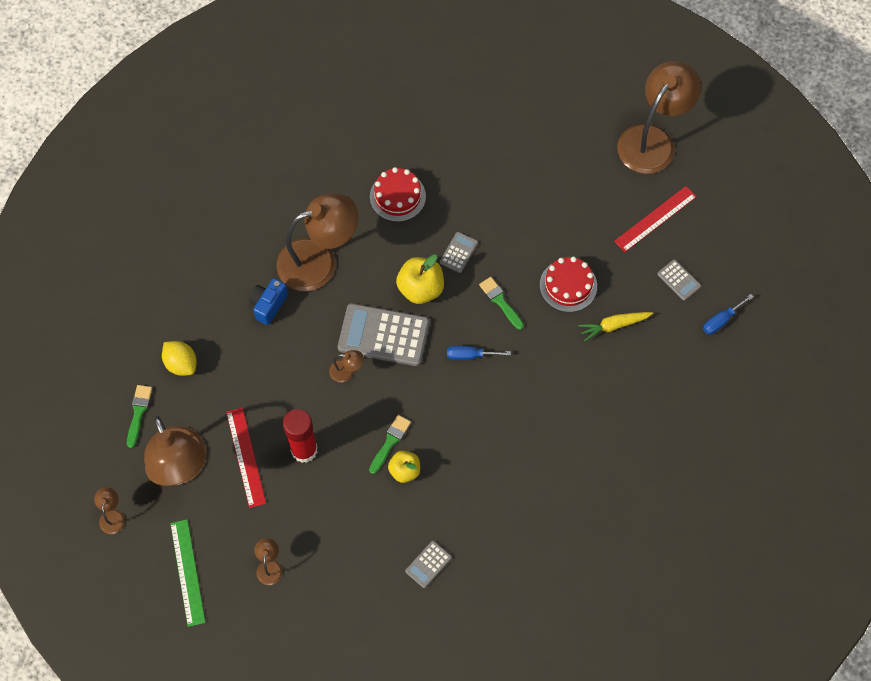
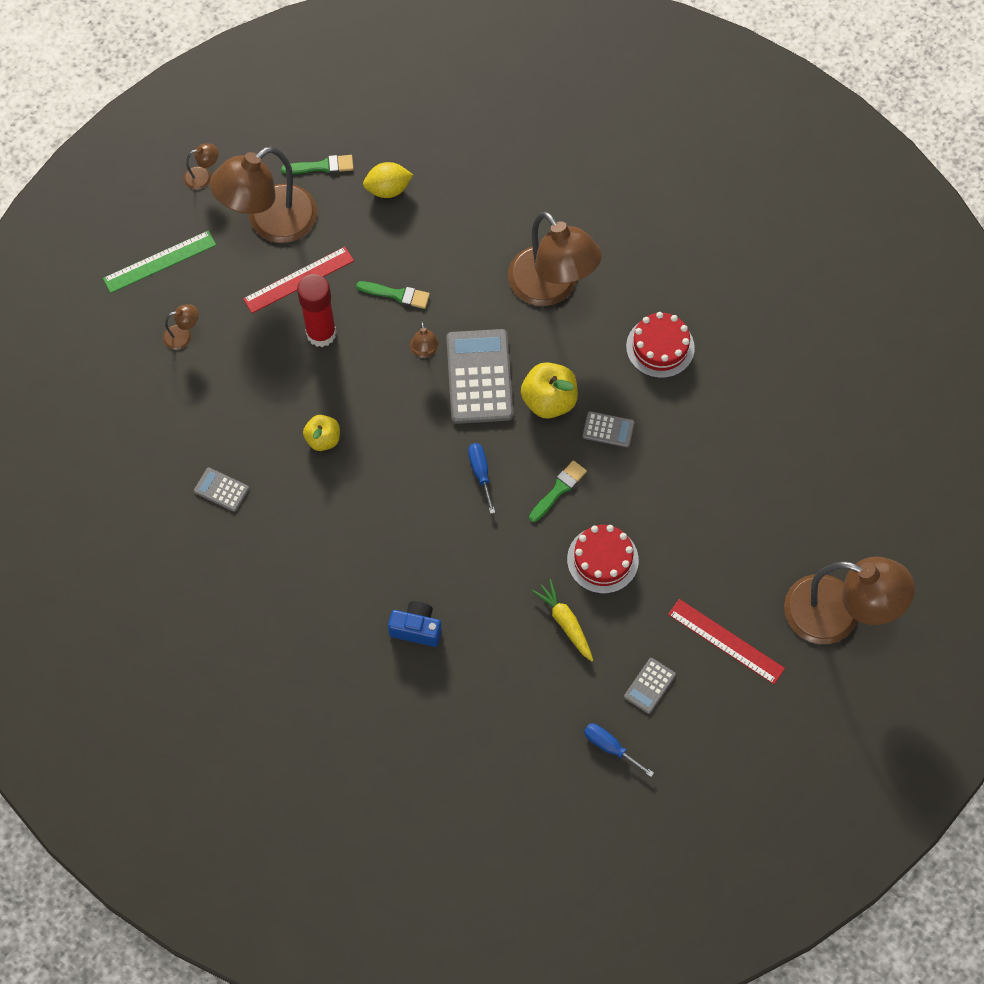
camera: 75 degrees right, 0 degrees up
yellow lemon [162,341,197,376] -> yellow lemon turned 45 degrees clockwise [363,162,413,198]
blue camera [249,278,288,325] -> blue camera moved to [388,601,442,647]
green brush [369,415,411,474] -> green brush moved to [356,281,430,309]

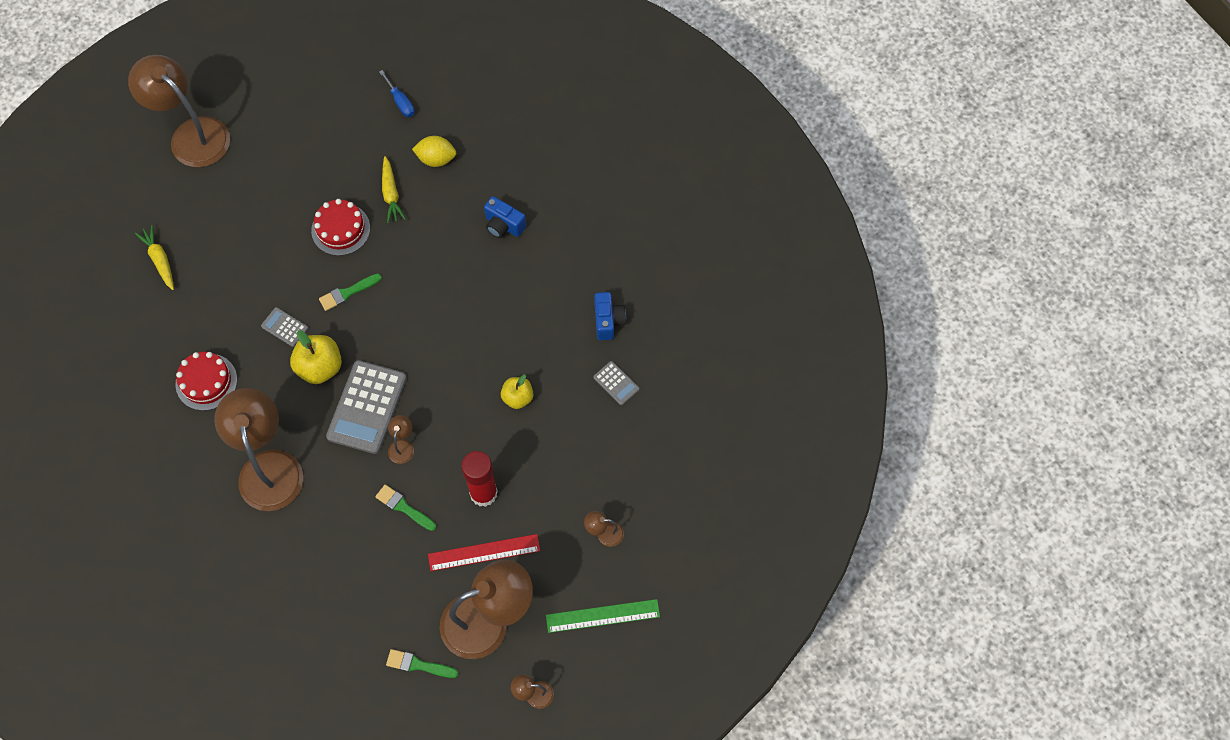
camera: 160 degrees left, 0 degrees up
yellow lemon [363,162,413,198] -> yellow lemon moved to [412,136,457,167]
blue screwdriver [468,443,495,514] -> none
grey calculator [624,658,676,714] -> none
red ruler [668,599,785,684] -> none
none -> yellow carrot [135,225,174,290]
none -> blue camera [594,292,626,340]

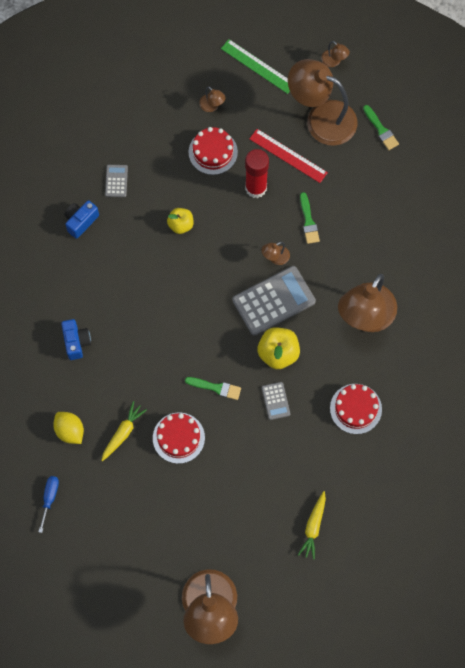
camera: 135 degrees left, 5 degrees up
none -> red cake [189,127,238,175]

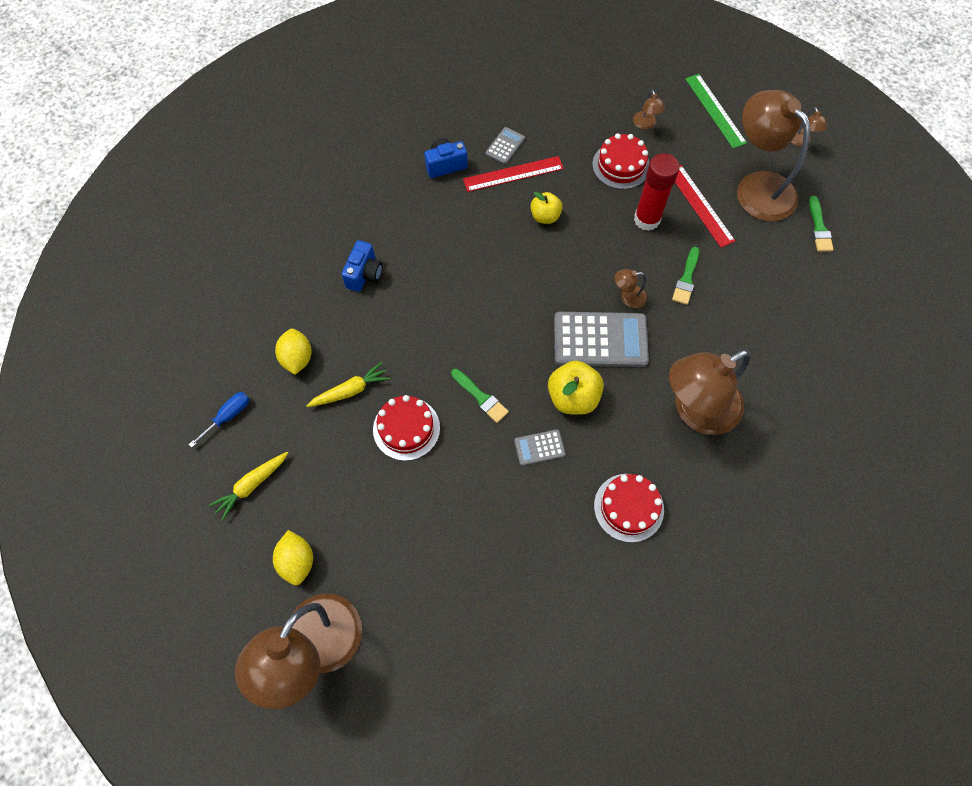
camera: 30 degrees right, 5 degrees down
grey calculator [262,382,290,420] -> grey calculator turned 60 degrees clockwise [514,429,566,466]
yellow carrot [298,491,326,560] -> yellow carrot moved to [209,452,288,521]
none -> yellow lemon [273,530,313,585]
none -> red ruler [463,156,564,192]

